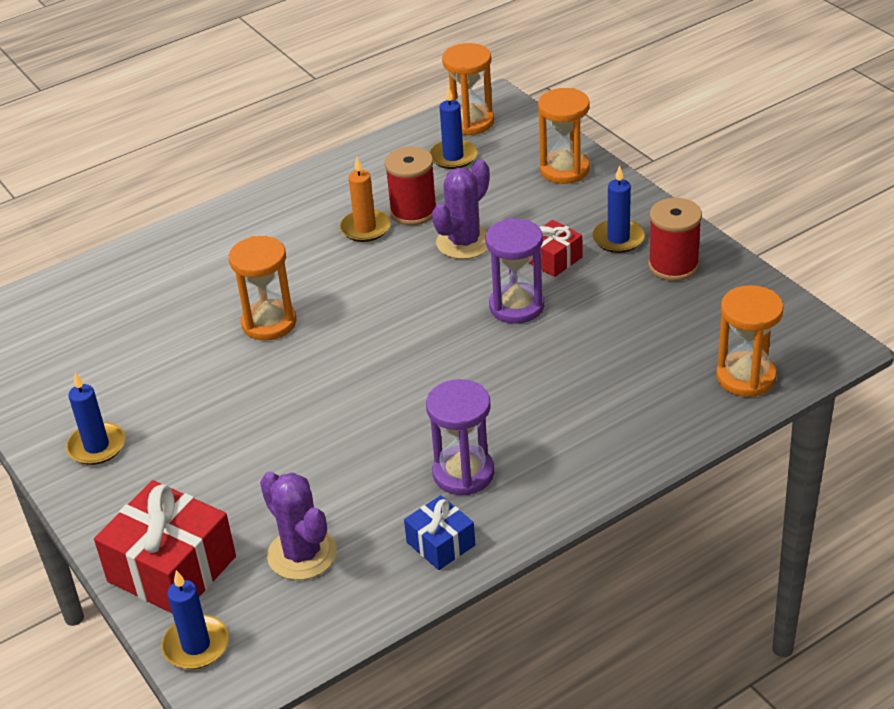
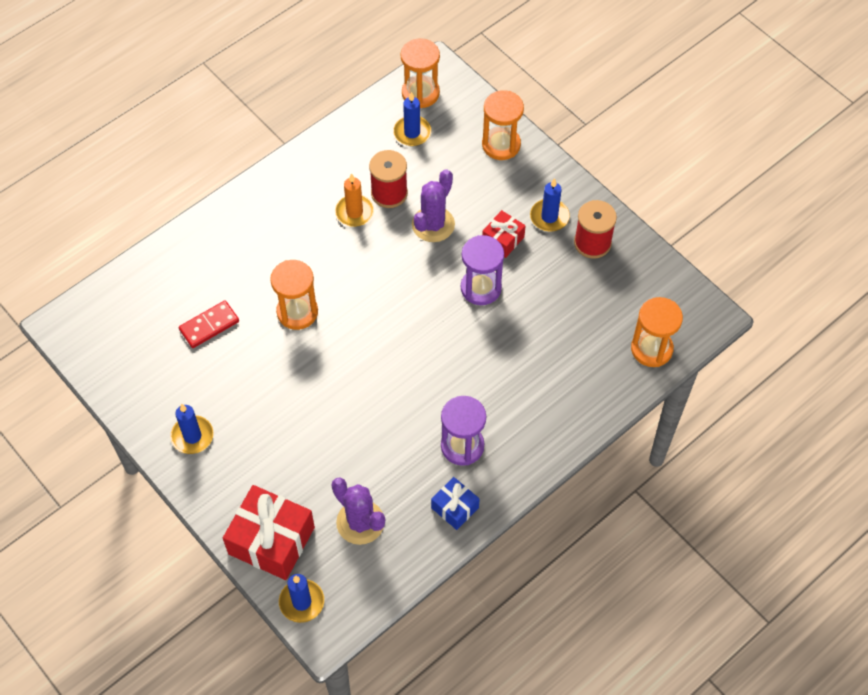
camera: 10 degrees left, 20 degrees up
none -> red domino [179,301,239,348]

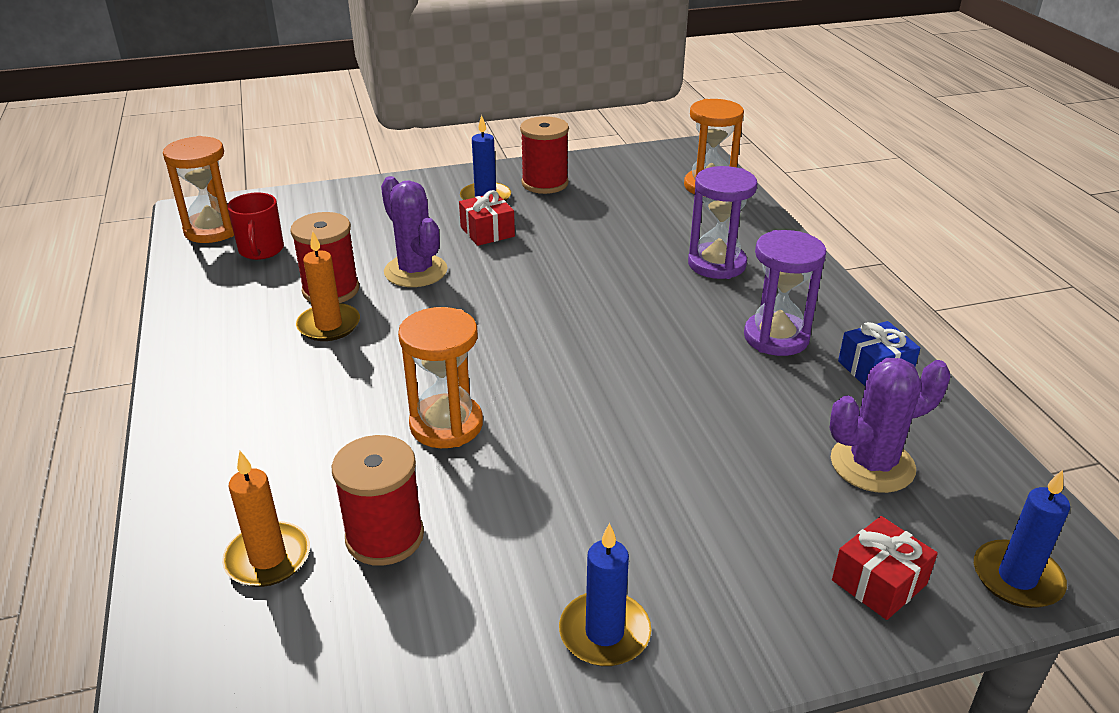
camera: 65 degrees left, 25 degrees down
red domino [179,301,239,348] -> red spool [332,435,424,566]
red gift [223,485,315,580] -> red gift [832,516,938,620], size x0.54
blue candle [393,92,431,146] -> red mug [227,192,284,260]
purple hourglass [461,235,504,305] -> purple hourglass moved to [688,166,757,279]
orange hourglass [482,90,524,160] -> none
none -> orange candle [222,451,310,587]

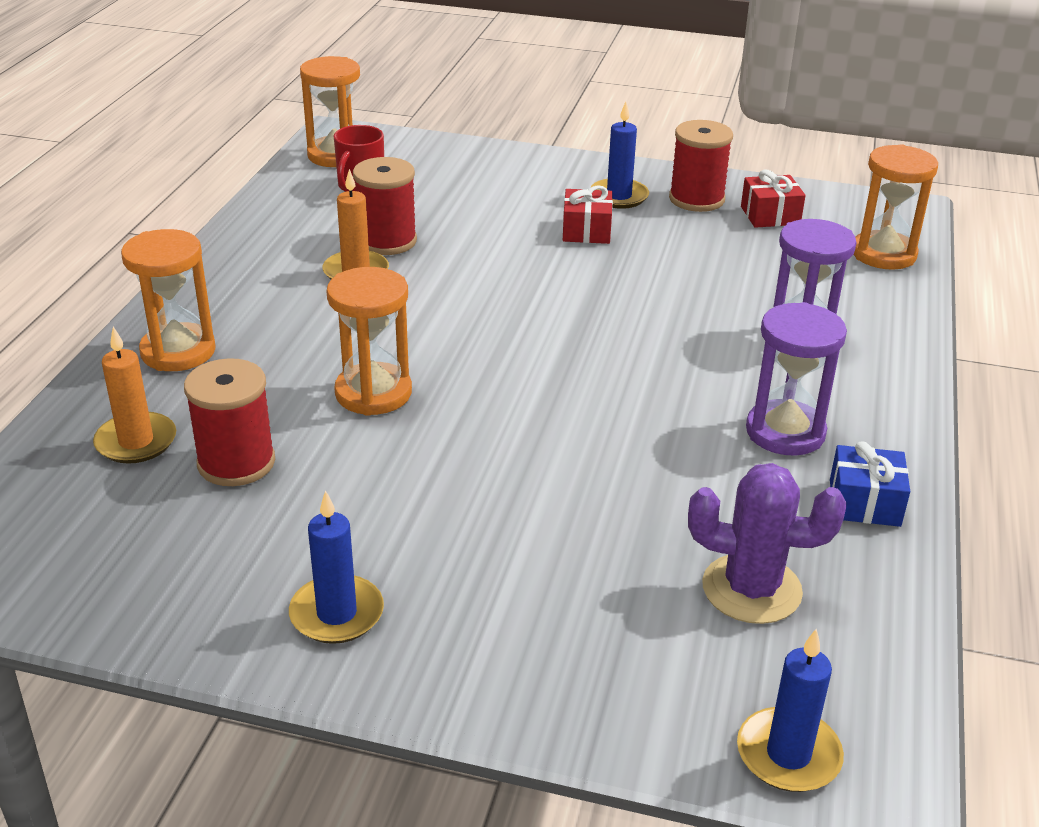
camera: 30 degrees right, 0 degrees up
purple cactus [381,176,447,287] -> none
red gift [832,516,938,620] -> red gift moved to [741,169,806,228]
none -> orange hourglass [121,229,216,371]

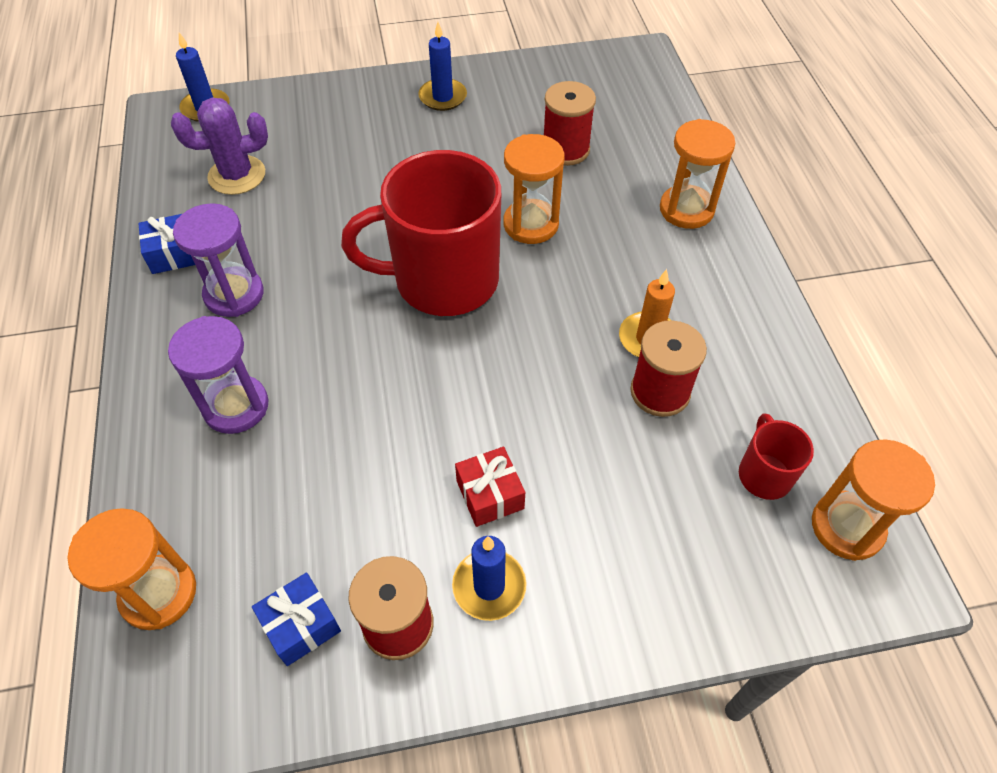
camera: 155 degrees right, 20 degrees up
orange candle [93,327,176,464] -> none
red gift [741,169,806,228] -> blue gift [252,572,341,666]
none -> red mug [341,150,501,316]

